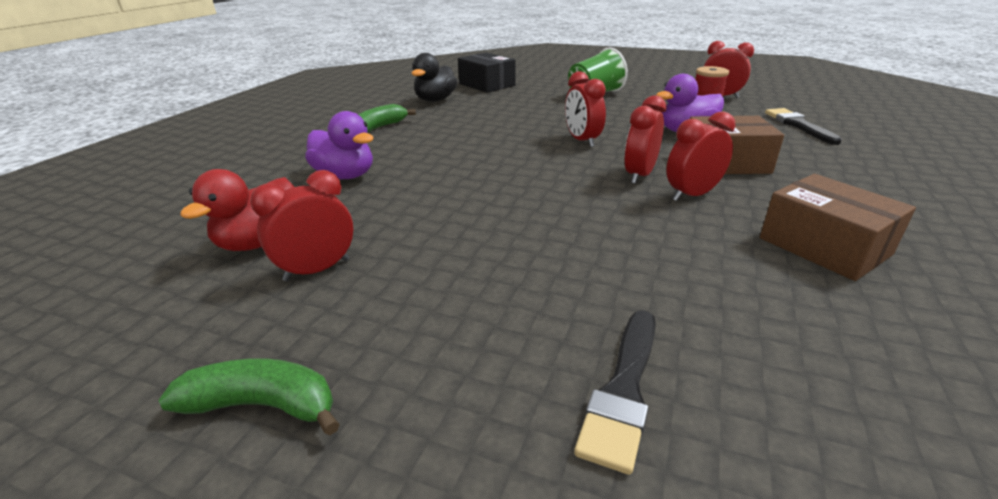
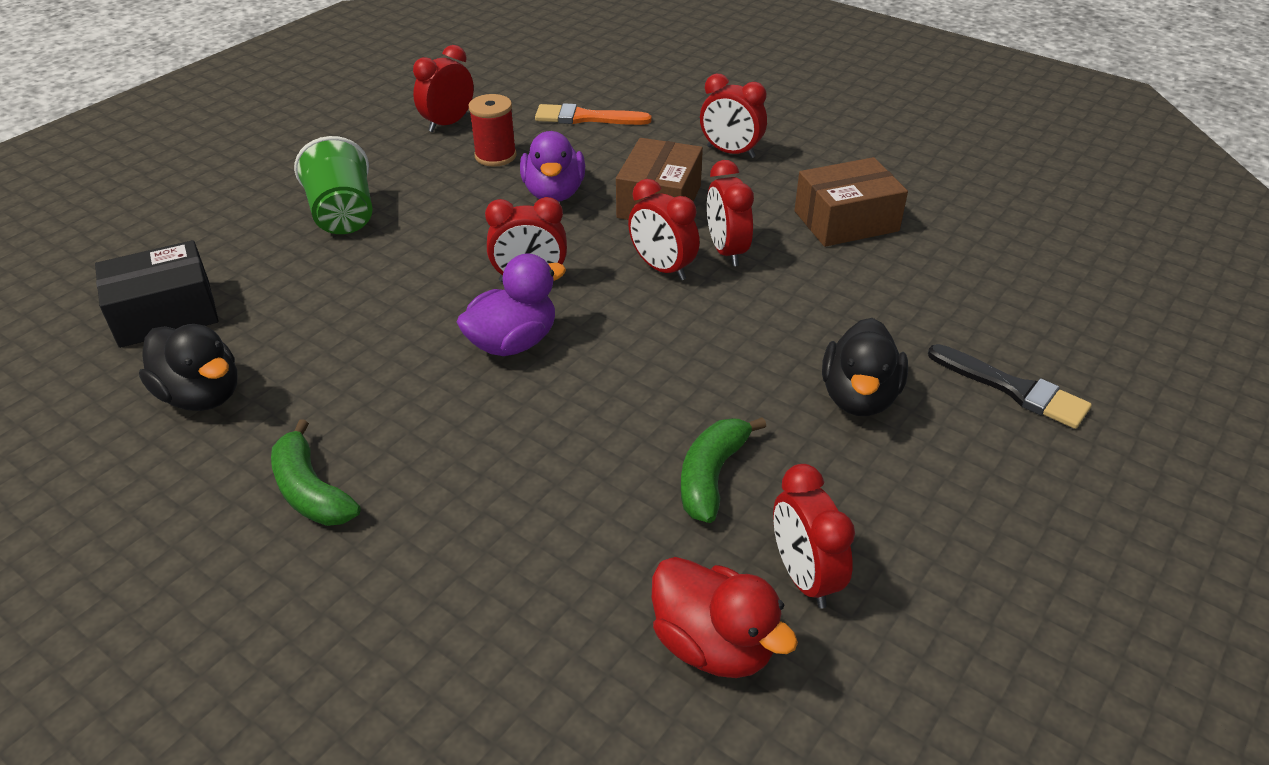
camera: 75 degrees left, 10 degrees up
green banana [159,358,340,435] -> green banana moved to [681,417,766,523]
purple duck [305,111,374,179] -> purple duck moved to [457,254,566,356]
black brush [765,108,842,145] -> orange brush [535,103,652,125]
none -> red clock [700,74,767,158]
none -> black duck [822,318,908,416]

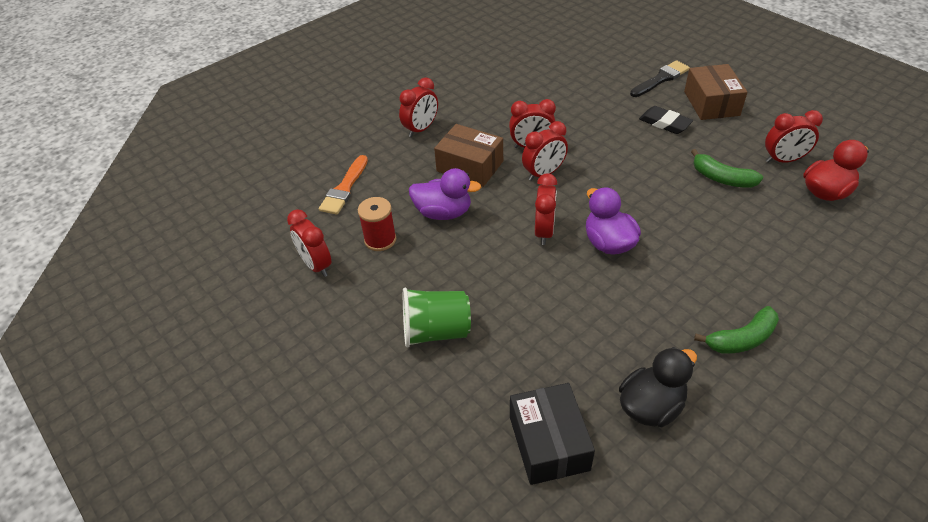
camera: 75 degrees left, 5 degrees up
brown box [795,157,908,247] -> brown box moved to [684,64,748,120]
black duck [822,318,908,416] -> black eraser [639,106,693,134]

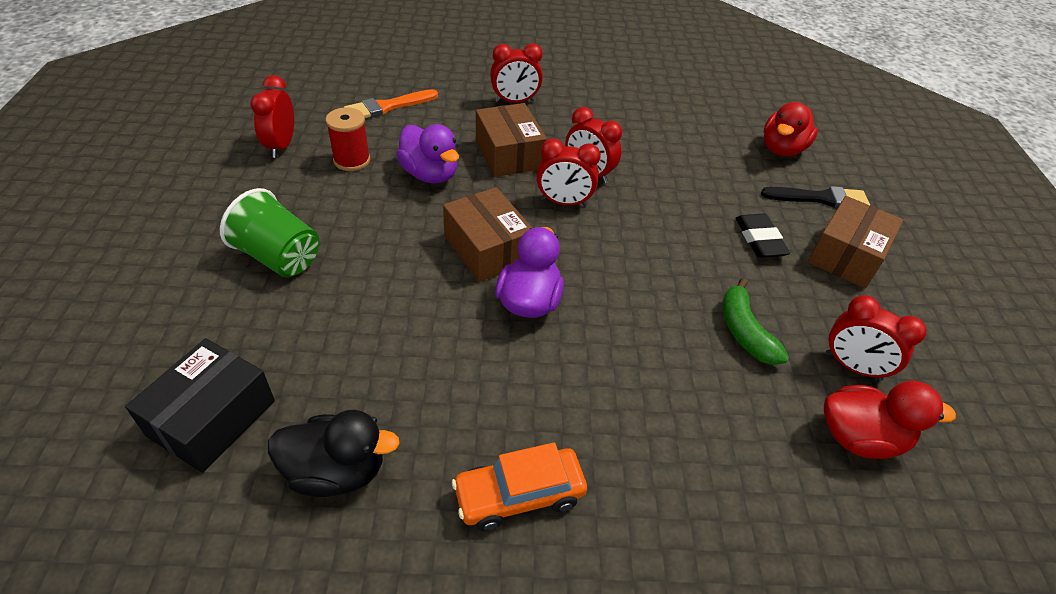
camera: 35 degrees right, 0 degrees up
red clock [535,173,557,245] -> brown box [443,187,532,282]
green banana [694,306,779,354] -> orange car [452,442,587,531]
none -> red duck [764,102,818,156]

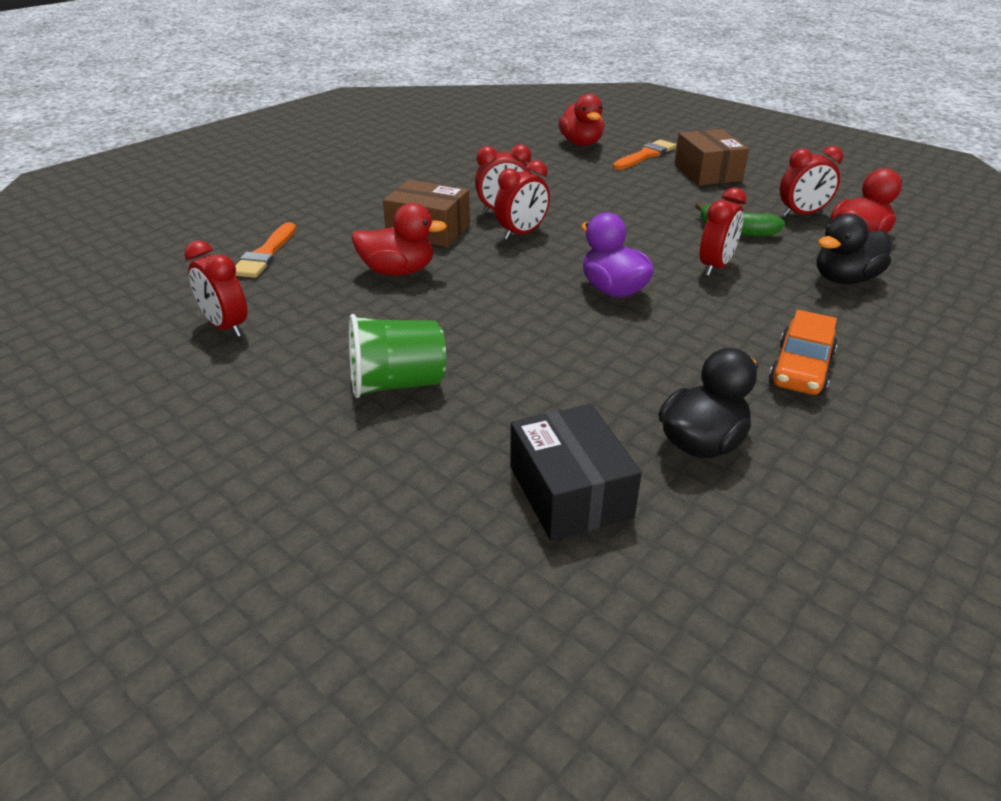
camera: 45 degrees left, 10 degrees down
red spool [326,107,370,171] -> none
purple duck [396,124,459,183] -> red duck [352,203,447,276]
brown box [443,187,532,282] -> none
red clock [490,43,543,103] -> red clock moved to [700,187,746,276]
black eraser [736,214,790,258] -> none
black brush [761,186,870,208] -> orange brush [613,140,676,170]
none -> black duck [816,214,891,284]

